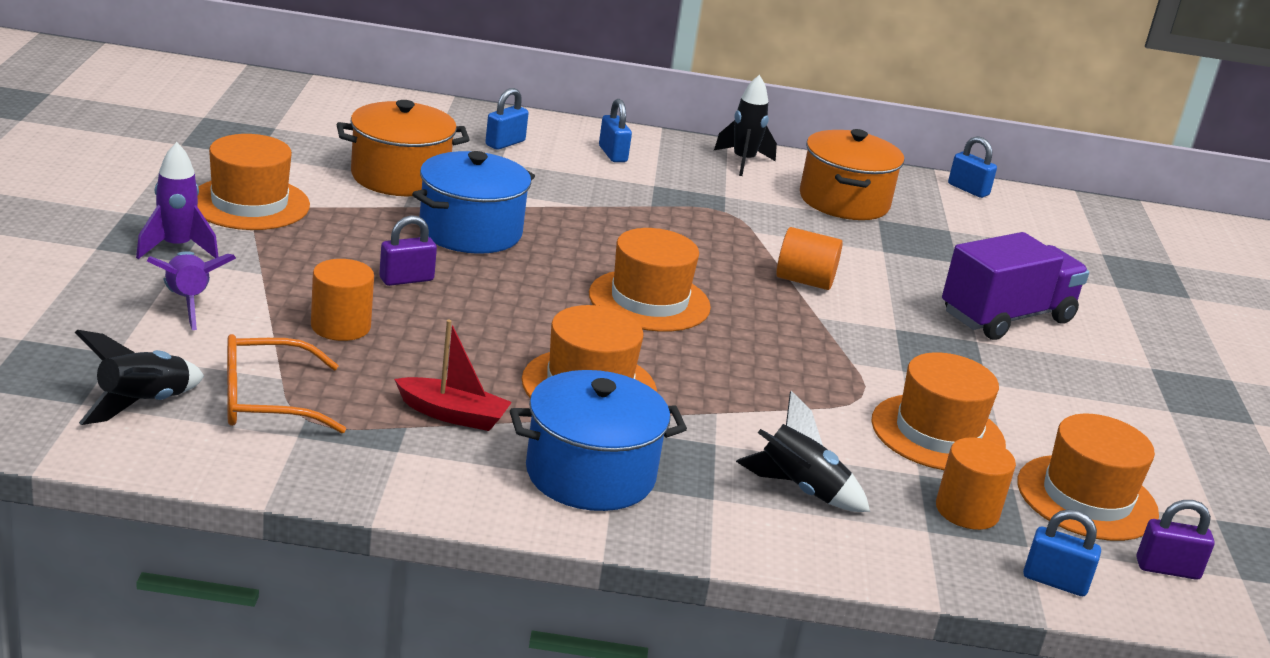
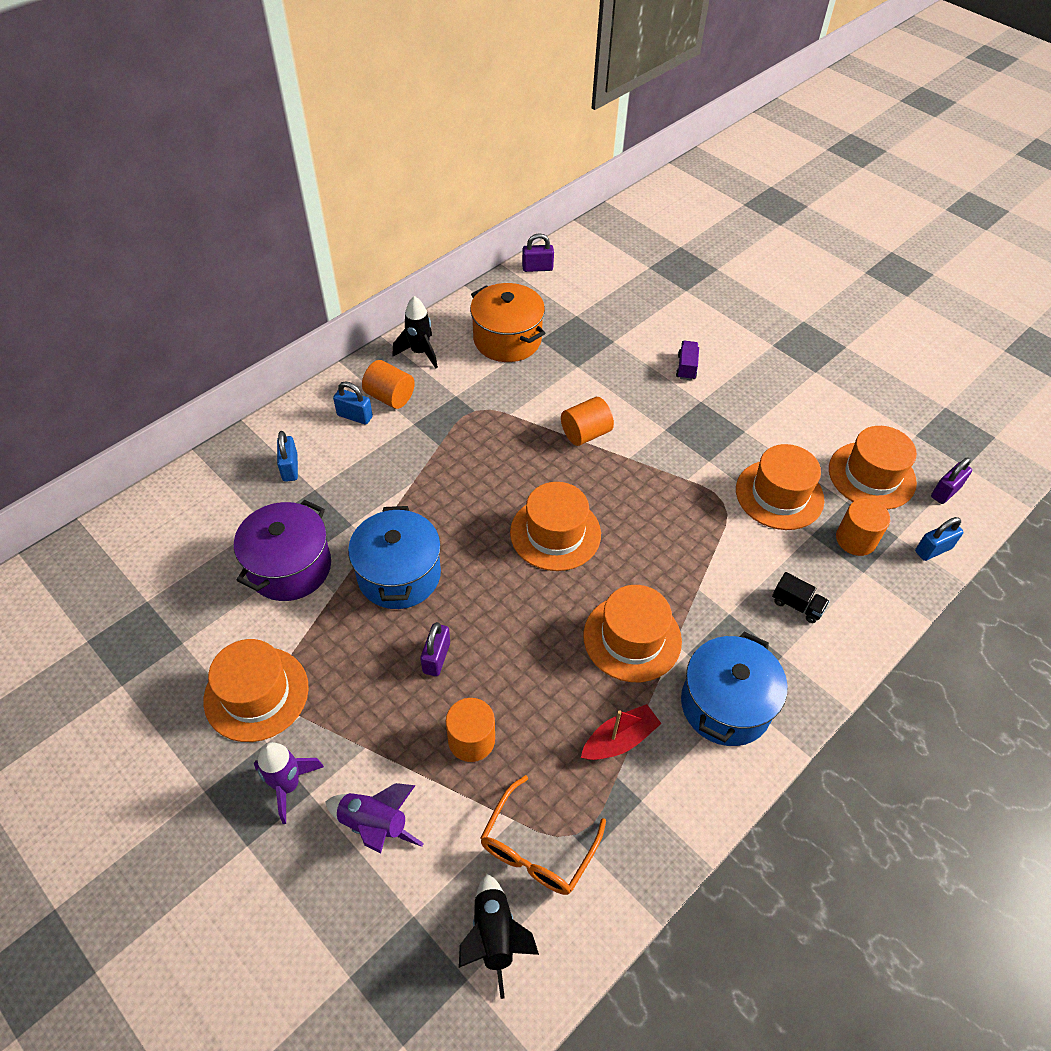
camera: 45 degrees left, 25 degrees up
orange pot [337,100,470,196] -> purple pot [234,500,331,601]
black rocket [736,391,870,512] -> black truck [772,572,830,623]
purple truck [942,232,1089,340] -> purple truck [676,341,699,380], size x0.43
blue padlock [948,136,997,198] -> purple padlock [522,233,554,272]
none -> orange cylinder [362,360,415,409]

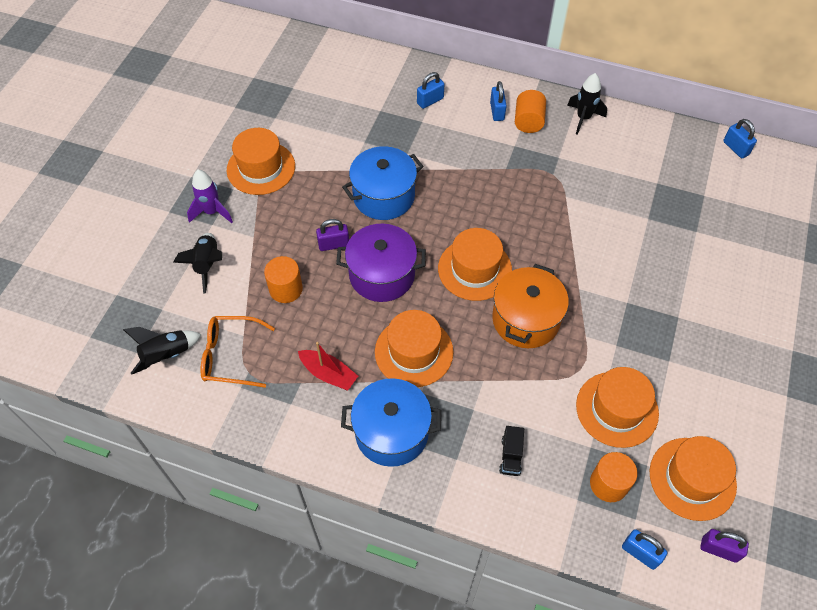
camera: 65 degrees right, 5 degrees up
purple pot [234,500,331,601] -> purple pot moved to [336,224,426,302]
purple rocket [325,783,424,853] -> black rocket [173,233,222,293]
orange pot [470,283,545,362] -> orange pot moved to [492,264,569,348]
purple padlock [522,233,554,272] -> blue padlock [723,119,757,158]
orange cylinder [561,397,614,446] -> none
purple truck [676,341,699,380] -> none

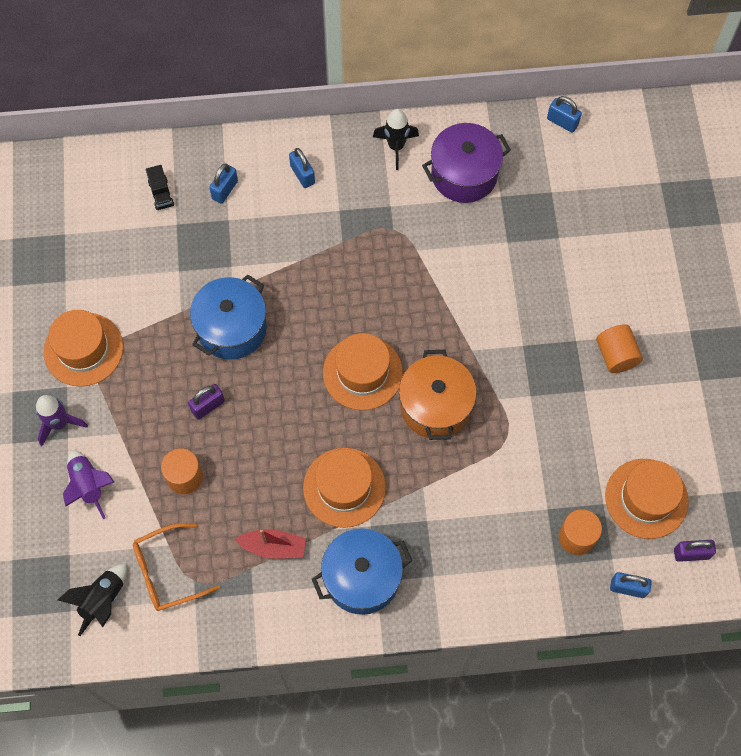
camera: 25 degrees left, 10 degrees up
black rocket [173,233,222,293] -> purple rocket [63,450,114,519]
purple pot [336,224,426,302] -> purple pot moved to [422,123,511,203]
black truck [499,426,524,476] -> black truck moved to [146,165,174,210]
orange cylinder [515,90,546,133] -> orange cylinder moved to [596,324,643,373]
orange hat [576,367,659,448] -> none

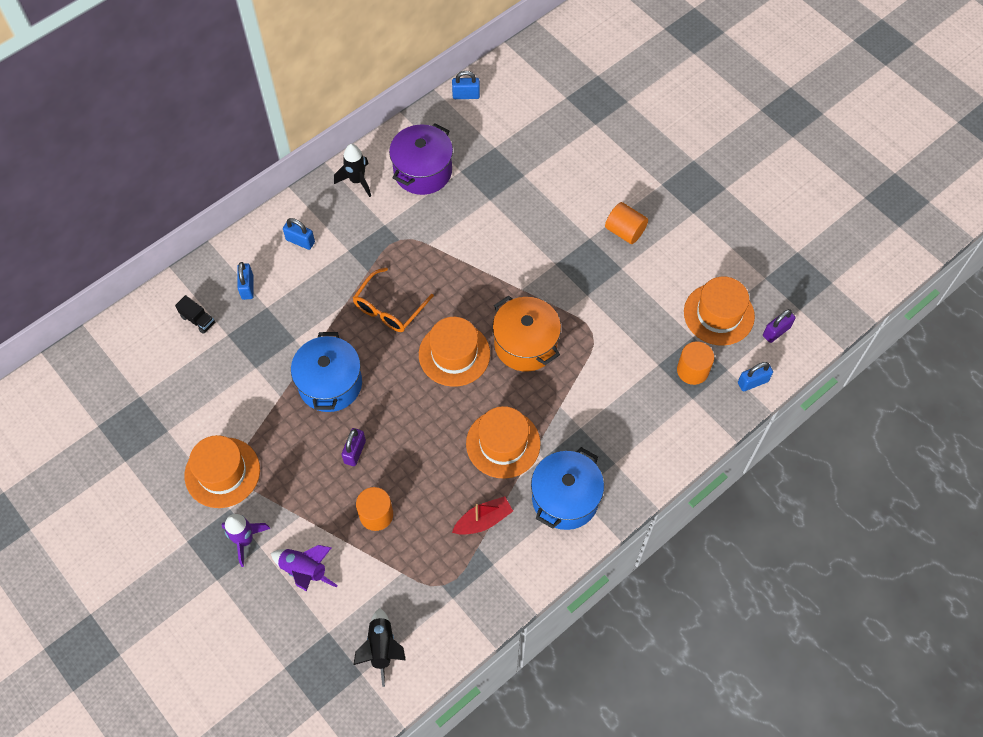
camera: 35 degrees left, 5 degrees down
orange glasses [133,523,220,611] -> orange glasses moved to [353,267,434,332]

